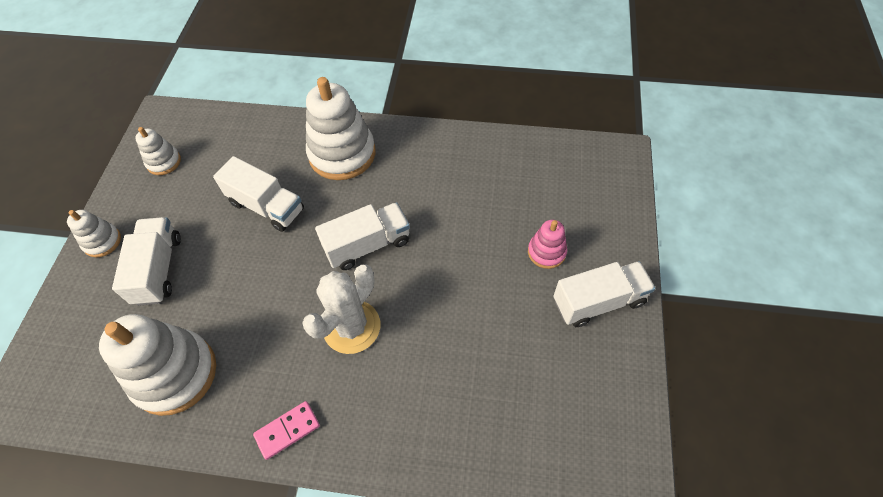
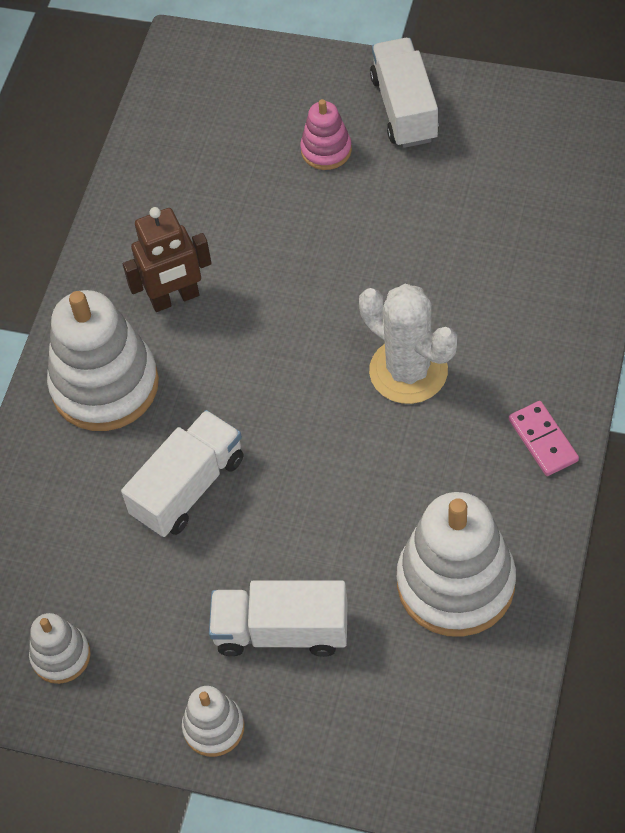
camera: 80 degrees left, 0 degrees up
white truck [315,202,410,270] -> none
none -> brown robot [123,207,212,312]

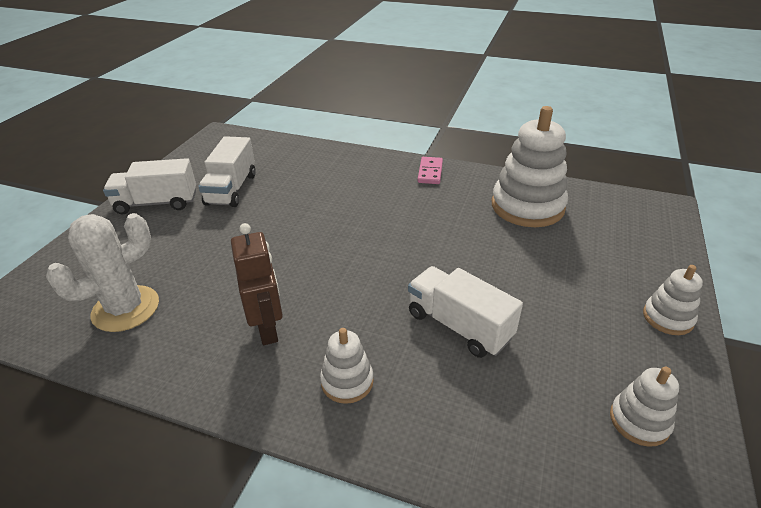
camera: 90 degrees left, 20 degrees down
white stacking toy [47,290,159,431] -> white stacking toy [320,328,374,404], size x0.51
white truck [209,580,348,657] -> white truck moved to [198,136,256,207]
pink stacking toy [300,99,352,170] -> none
white cactus [359,284,457,404] -> white cactus moved to [46,213,159,332]
pink domino [509,401,579,476] -> pink domino turned 60 degrees counterclockwise [417,157,443,184]

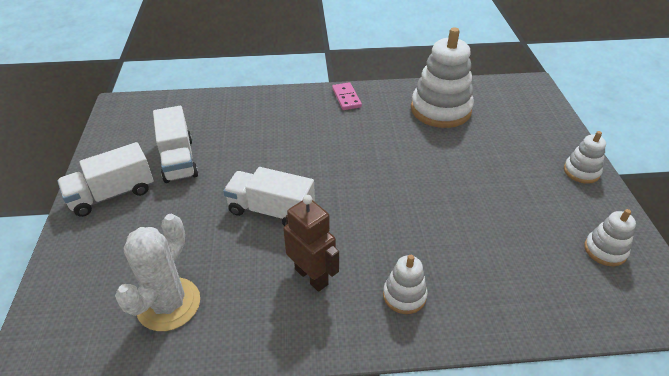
camera: 25 degrees left, 5 degrees up
white truck [408,266,523,358] -> white truck moved to [223,167,315,226]

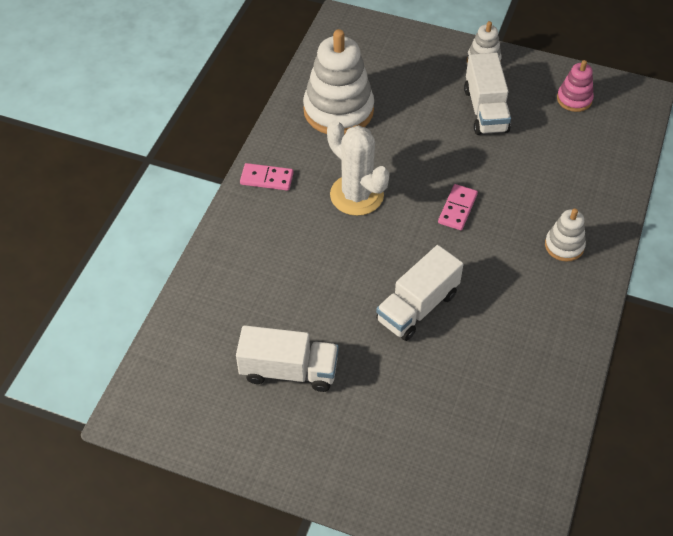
camera: 65 degrees left, 10 degrees up
white truck [57,142,153,217] -> white truck moved to [464,53,511,135]
white cactus [115,214,200,331] -> white cactus moved to [327,120,390,216]
brown robot [283,195,339,292] -> none
white stacking toy [584,209,636,266] -> pink stacking toy [557,60,594,112]
none -> pink domino [438,184,478,230]

